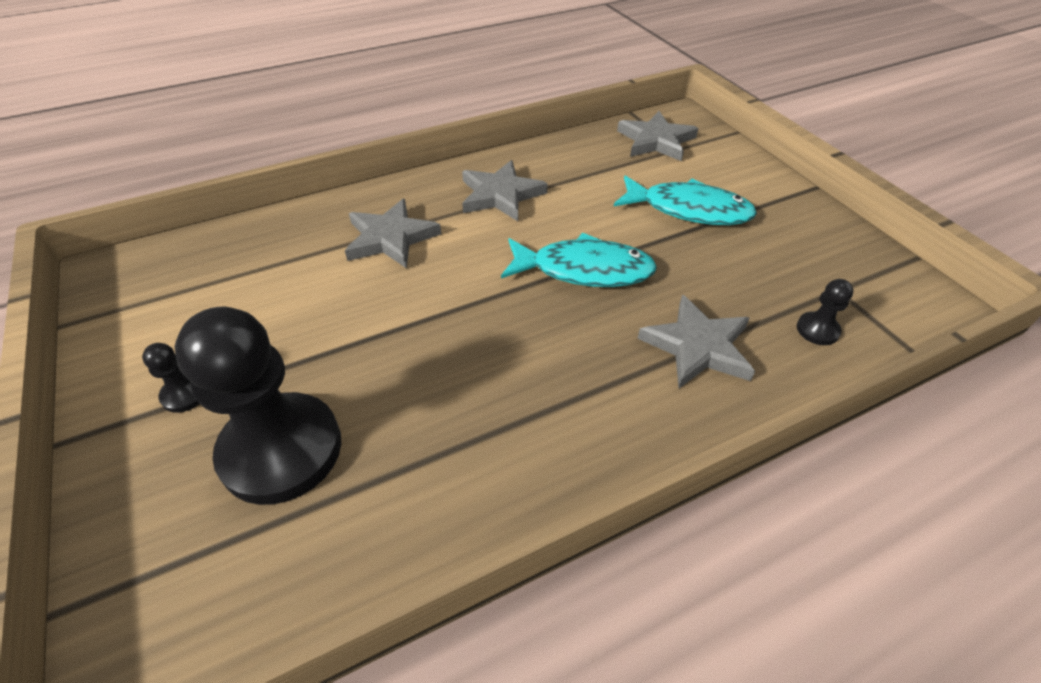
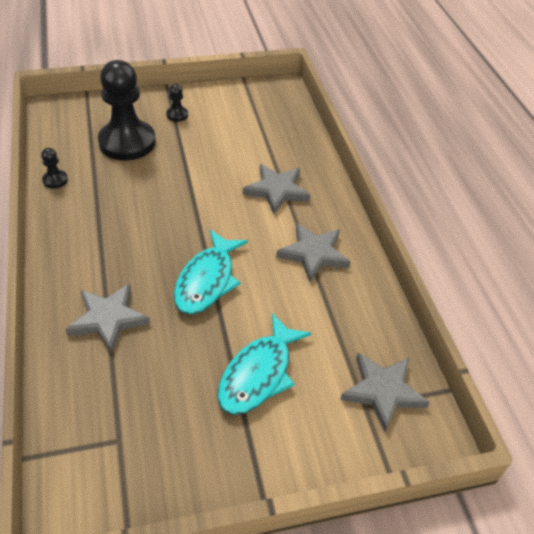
camera: 100 degrees right, 0 degrees up
black pawn [797,279,854,345] -> black pawn moved to [41,148,68,189]

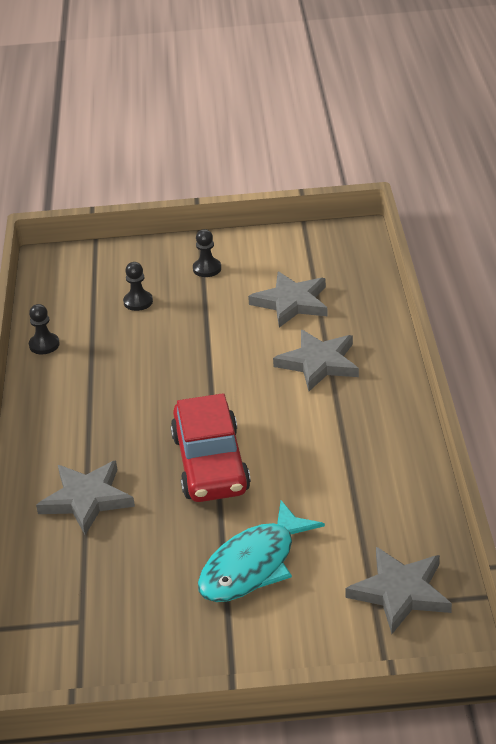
camera: 15 degrees right, 10 degrees down
black pawn [98,60,156,161] -> black pawn [123,262,153,311], size x0.41
turquoise fish [174,230,248,314] -> red car [171,393,251,502]
grey star [276,223,350,283] -> grey star moved to [248,272,328,328]

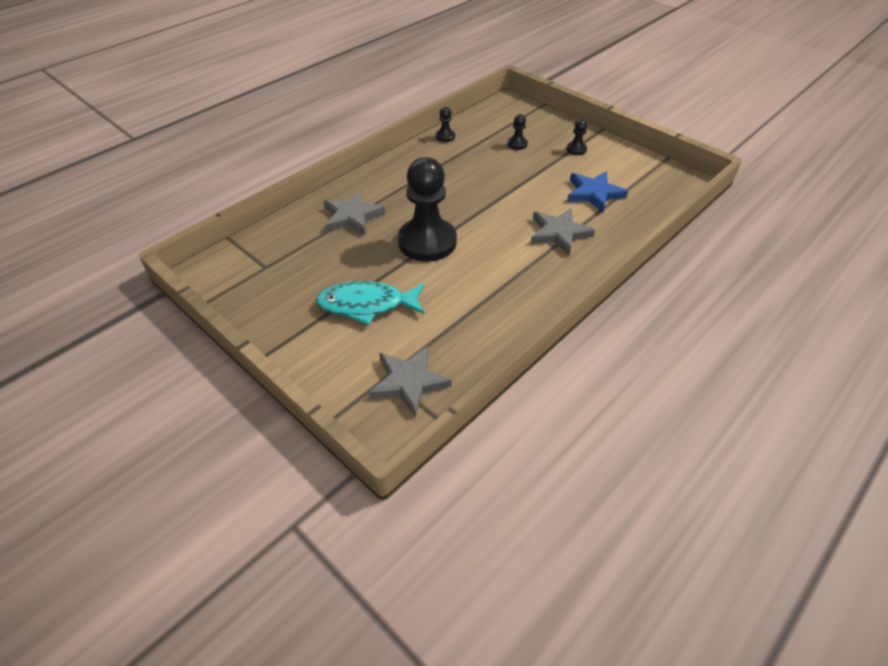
camera: 45 degrees right, 10 degrees up
red car [171,393,251,502] -> black pawn [398,157,457,262]
grey star [248,272,328,328] -> blue star [567,171,628,213]

